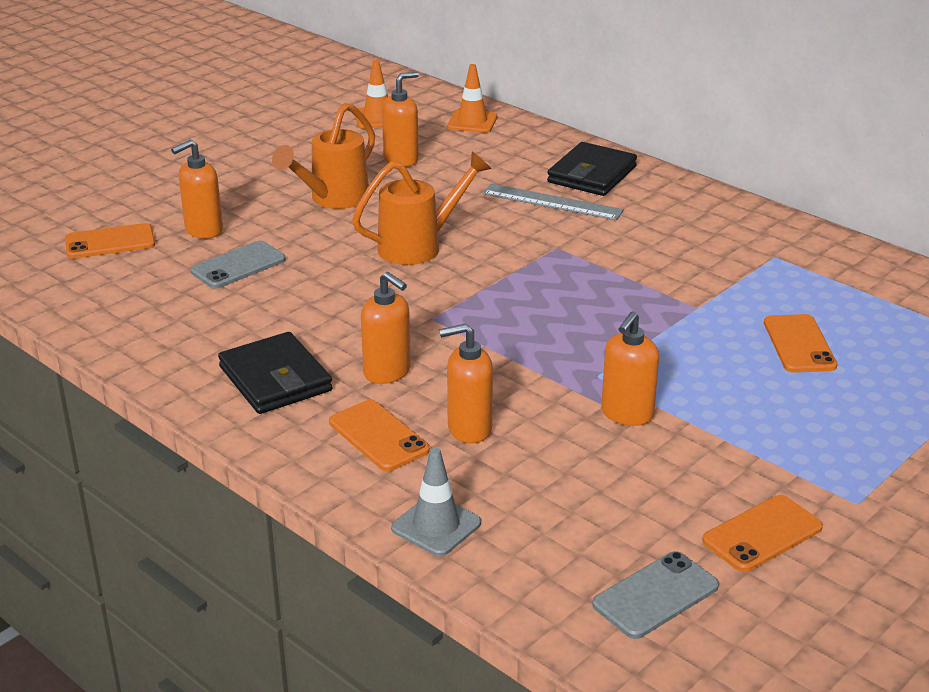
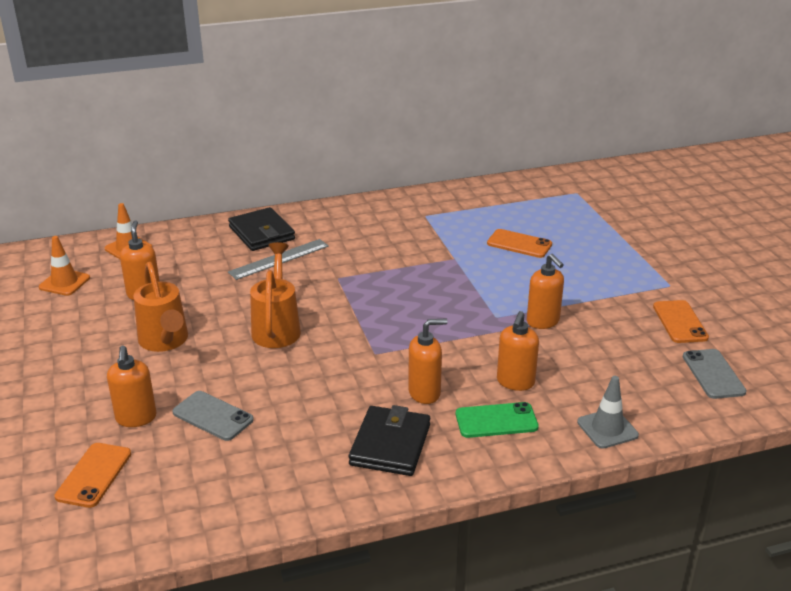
camera: 60 degrees left, 0 degrees up
grey phone [191,241,286,289] -> grey phone turned 45 degrees counterclockwise [172,391,254,441]
black wallet [218,332,332,414] -> black wallet turned 75 degrees counterclockwise [349,405,430,476]
orange phone [329,400,430,471] -> green phone [456,402,539,438]

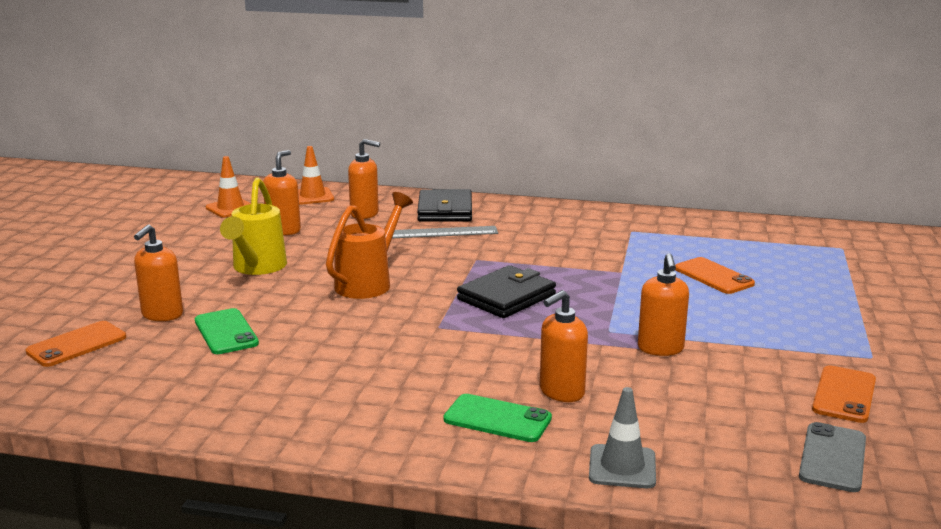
camera: 30 degrees right, 10 degrees down
orange watering can [133,262,188,352] -> yellow watering can [220,177,287,275]
grey phone [172,391,254,441] -> green phone [195,308,259,354]
black wallet [349,405,430,476] -> black wallet moved to [457,265,556,318]
orange soap dispenser [408,319,447,404] -> orange soap dispenser moved to [348,139,380,219]

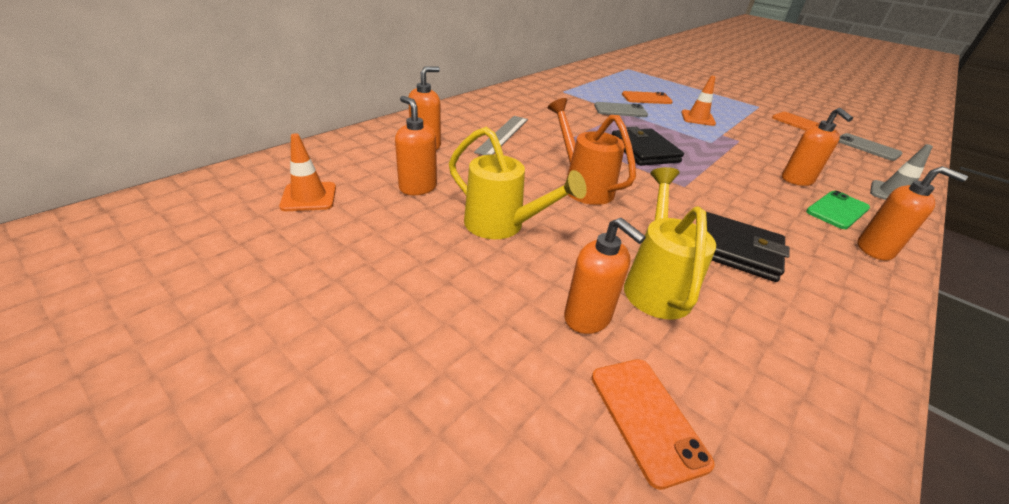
camera: 65 degrees left, 15 degrees up
green phone [195,308,259,354] -> yellow watering can [624,167,716,320]
orange traffic cone [298,146,334,205] -> orange traffic cone moved to [681,76,716,126]
black wallet [417,189,472,222] -> black wallet moved to [706,212,790,282]
orange soap dispenser [638,253,689,356] -> orange soap dispenser moved to [857,166,968,261]
none -> grey phone [594,102,648,117]

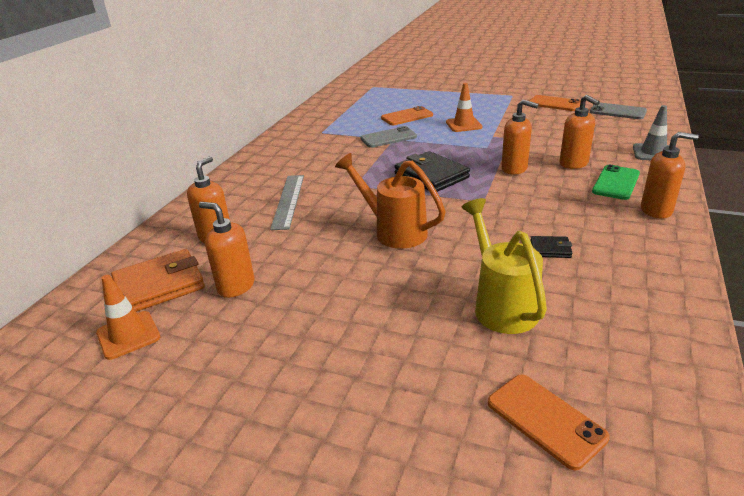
camera: 15 degrees left, 5 degrees down
yellow watering can [449,127,587,239] -> none
orange soap dispenser [564,218,646,334] -> orange soap dispenser moved to [501,100,539,175]
black wallet [706,212,790,282] -> black wallet [530,236,572,258], size x0.48
none -> orange wallet [111,249,205,312]

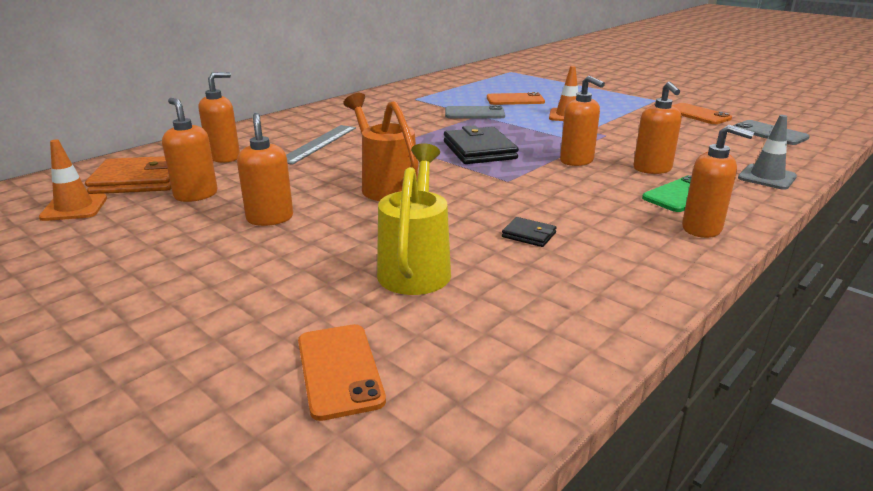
camera: 20 degrees right, 5 degrees down
none -> orange soap dispenser [237,113,293,226]

